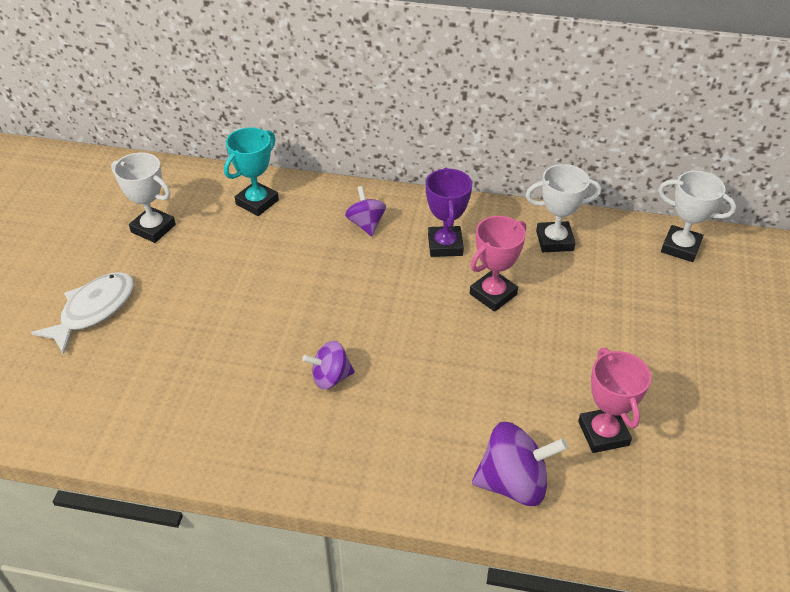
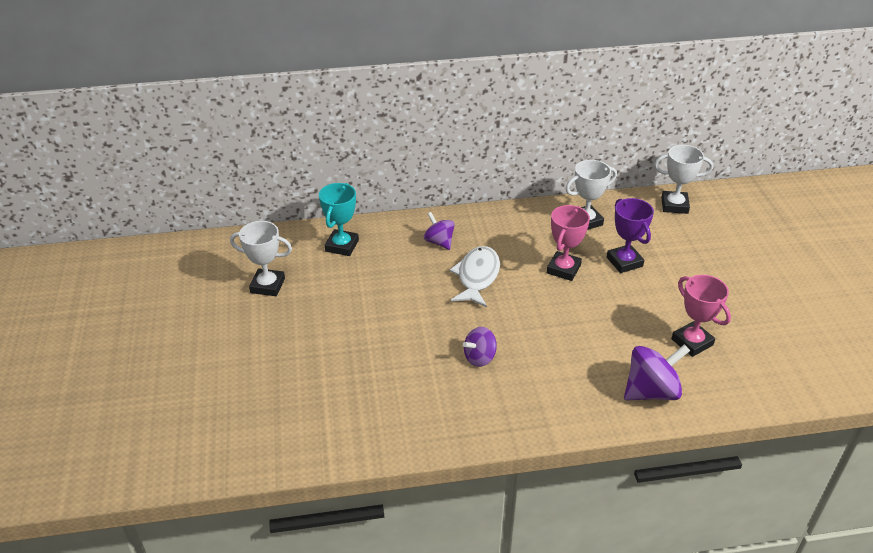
camera: 20 degrees left, 5 degrees down
white fish [31,272,134,354] -> white fish moved to [450,246,500,307]
purple trophy [426,168,472,257] -> purple trophy moved to [607,198,654,273]

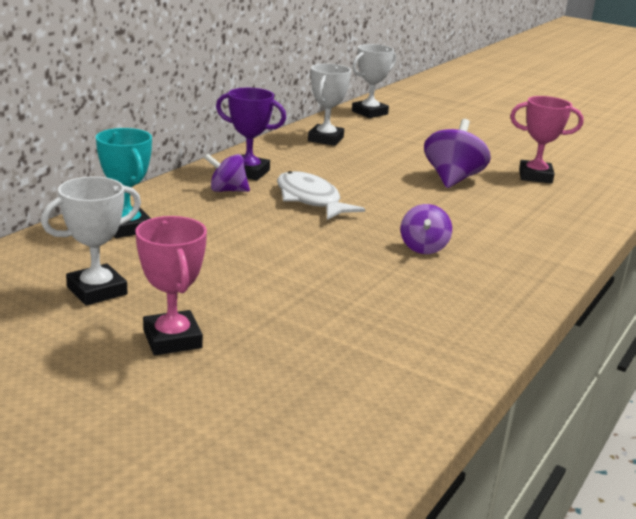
camera: 50 degrees left, 15 degrees down
pink trophy [547,205,590,281] -> pink trophy moved to [135,216,207,355]
purple trophy [607,198,654,273] -> purple trophy moved to [216,88,286,180]
purple spinning top [624,344,690,400] -> purple spinning top moved to [424,119,491,188]

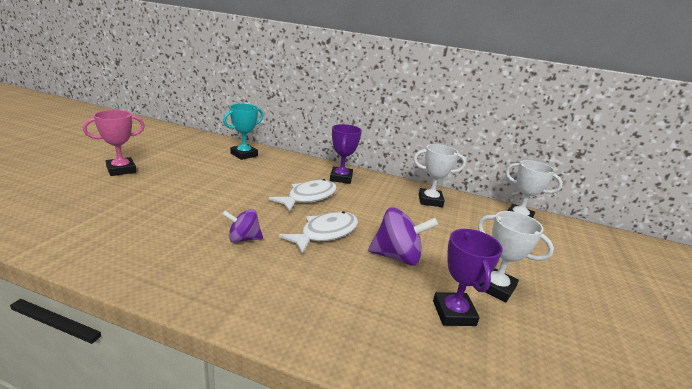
camera: 75 degrees right, 0 degrees up
white trophy [41,177,141,306] -> white trophy moved to [478,211,554,302]
purple spinning top [204,153,250,192] -> none
pink trophy [510,96,584,184] -> purple trophy [433,229,503,326]
none -> white fish [279,211,358,255]

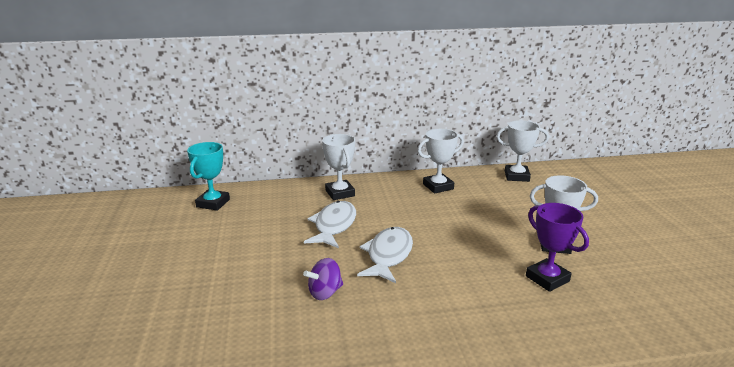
camera: 25 degrees left, 0 degrees up
pink trophy [83,110,145,176] -> none
purple trophy [330,124,362,184] -> white trophy [322,134,355,200]
purple spinning top [368,207,438,266] -> none

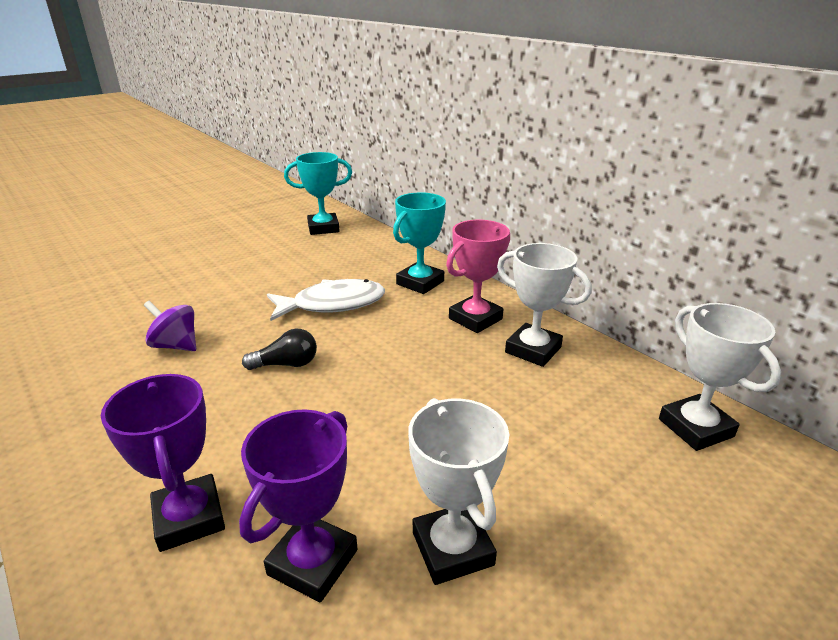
camera: 60 degrees right, 5 degrees up
white trophy [322,134,355,200] -> turquoise trophy [393,192,446,294]
white fish [357,227,413,283] -> black light bulb [242,329,317,370]
none -> purple trophy [101,374,225,552]
none -> pink trophy [446,220,510,333]

